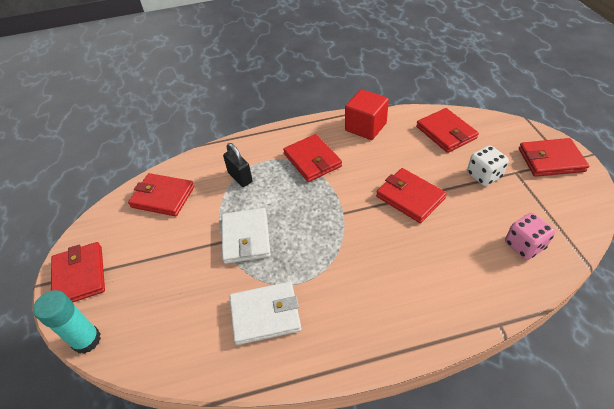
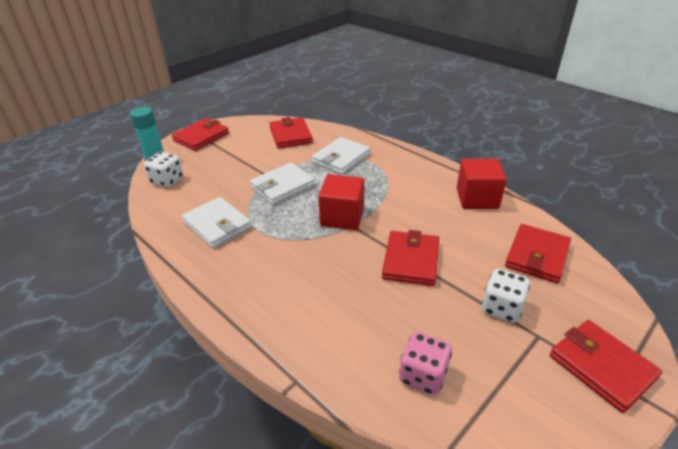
camera: 55 degrees right, 10 degrees down
black padlock [223,143,253,187] -> white wallet [312,137,370,174]
red wallet [283,134,342,182] -> none
none -> white dice [144,152,183,187]
none -> red cube [318,174,365,230]

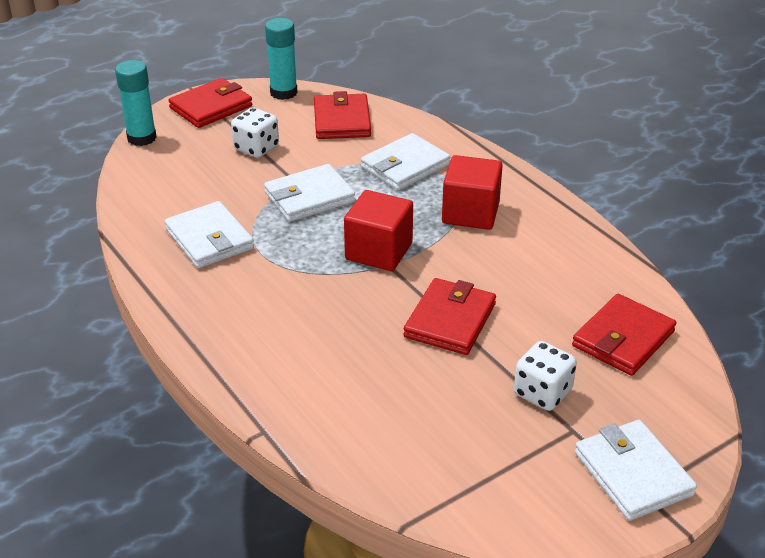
camera: 10 degrees right, 0 degrees up
white dice [144,152,183,187] -> white dice moved to [231,107,279,158]
pink dice [399,332,452,395] -> none
red cube [457,158,507,209] -> red cube moved to [442,155,503,230]
red wallet [550,320,663,413] -> white wallet [575,420,697,521]
none -> turquoise glue stick [265,18,298,100]

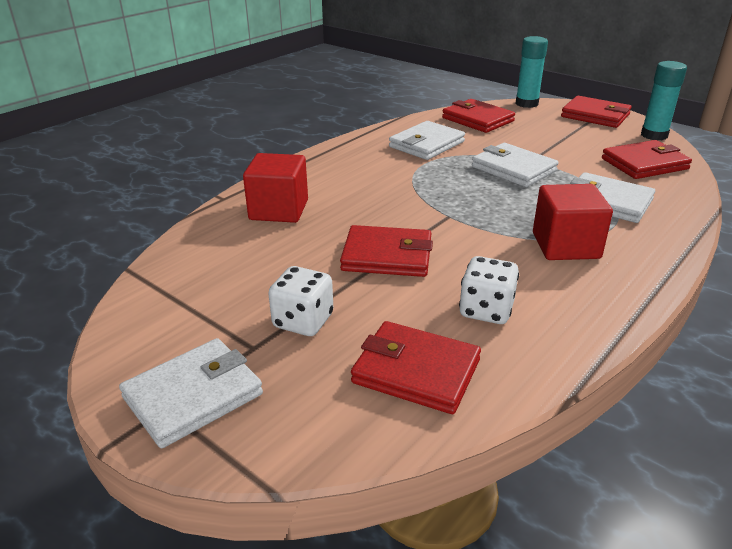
camera: 75 degrees right, 5 degrees down
white dice [231,107,279,158] -> white dice moved to [459,256,519,324]
red cube [344,190,413,271] -> red cube moved to [243,153,308,223]
none -> red wallet [442,99,515,133]

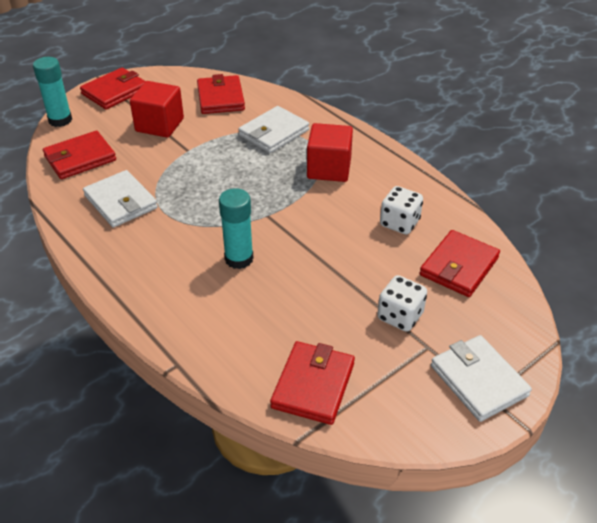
camera: 80 degrees left, 10 degrees up
red cube [243,153,308,223] -> red cube moved to [130,81,184,138]
red wallet [340,225,433,277] -> red wallet moved to [270,341,355,425]
white wallet [472,143,558,187] -> none
turquoise glue stick [641,61,687,140] -> turquoise glue stick moved to [219,188,254,269]

